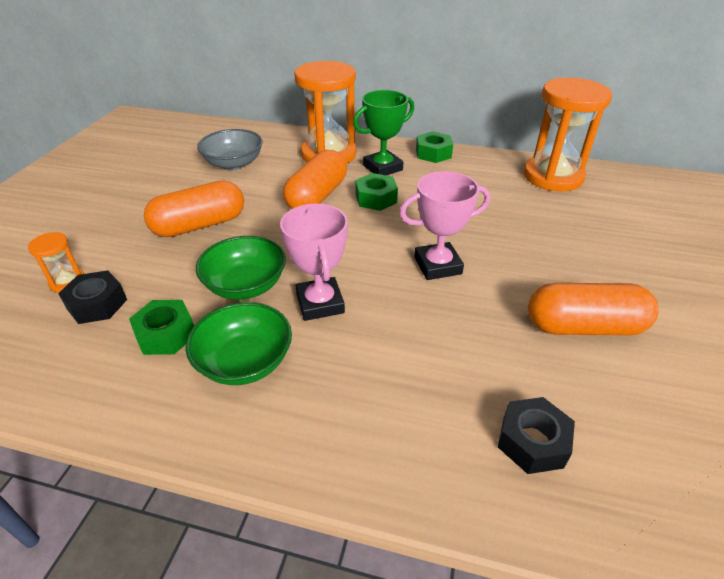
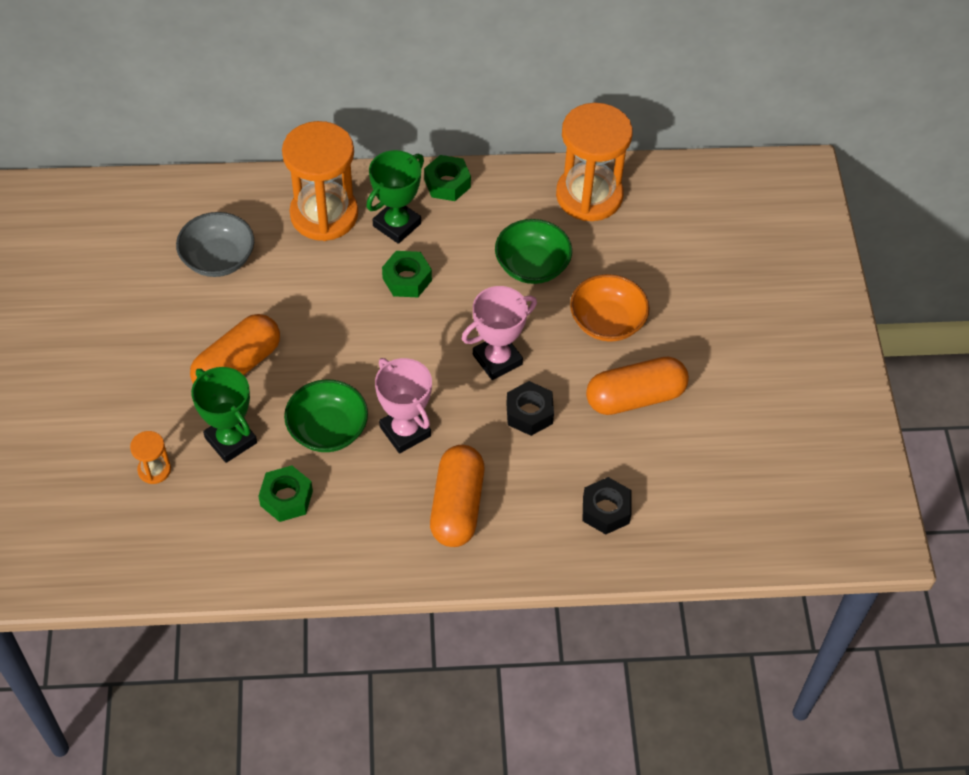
camera: 20 degrees left, 15 degrees up
black nut [58,270,127,324] -> black nut moved to [506,381,554,436]
green bowl [186,302,292,385] -> green bowl moved to [495,219,572,284]
orange capsule [283,150,347,209] -> orange capsule moved to [430,445,484,547]
none -> green trophy [191,367,257,463]
none -> orange bowl [570,274,650,342]

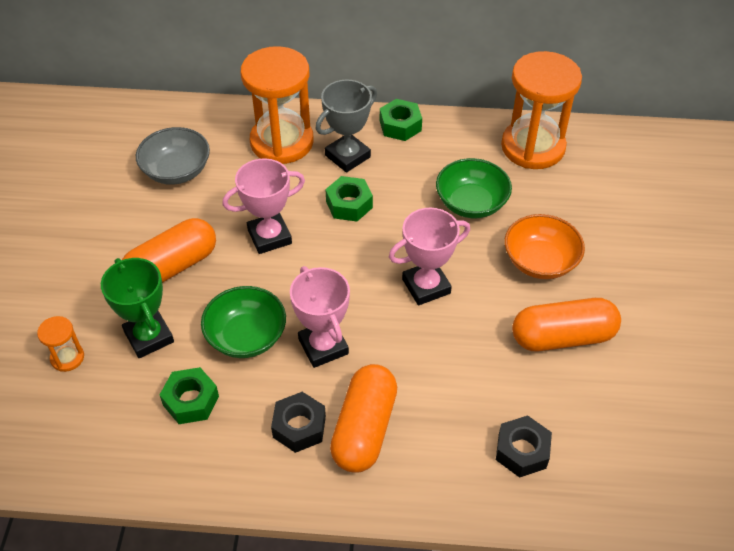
camera: 10 degrees right, 5 degrees down
green trophy [367,150,424,244] -> grey trophy [316,80,377,173]
black nut [506,381,554,436] -> black nut moved to [271,392,326,453]
none -> pink trophy [222,158,305,254]

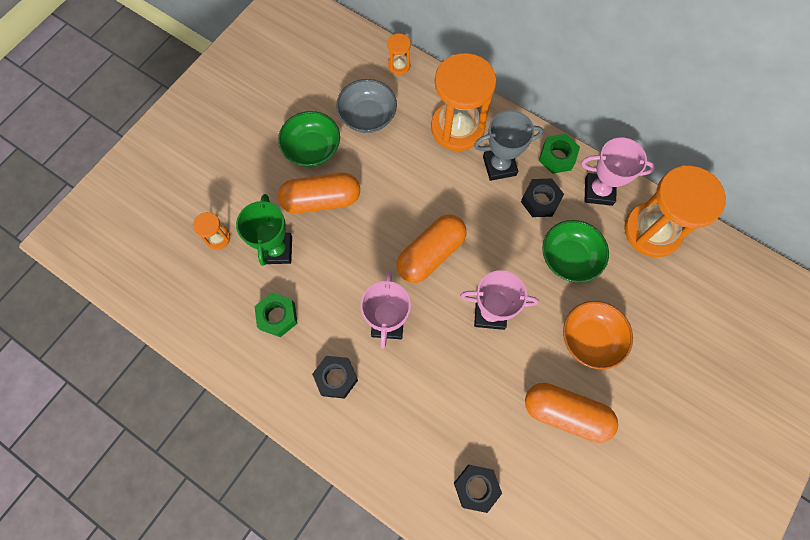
camera: 30 degrees right, 20 degrees up
green bowl [201,286,286,358] -> green bowl moved to [278,111,340,167]
pink trophy [222,158,305,254] -> pink trophy moved to [581,138,656,206]
green nut [325,176,373,221] -> none
orange capsule [330,364,397,473] -> orange capsule moved to [396,214,466,283]
none -> orange hourglass [387,33,411,75]
none -> black nut [521,179,564,217]

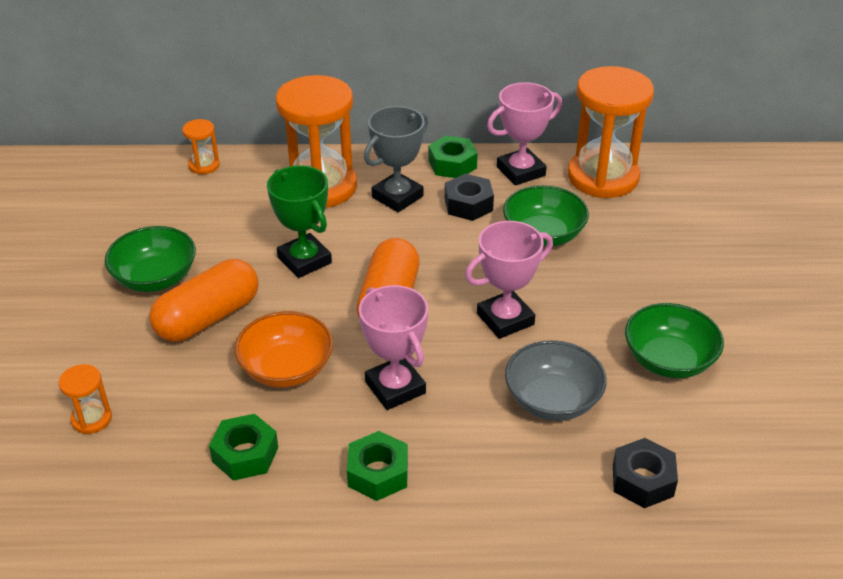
camera: 35 degrees left, 30 degrees down
green trophy [236,194,292,266] -> green trophy moved to [267,165,332,278]
black nut [312,356,358,399] -> green nut [347,431,408,501]
grey bowl [336,79,397,133] -> grey bowl moved to [505,340,607,421]
orange capsule [525,383,618,443] -> green bowl [625,303,724,378]
orange bowl [563,301,633,370] -> orange bowl moved to [234,311,333,388]

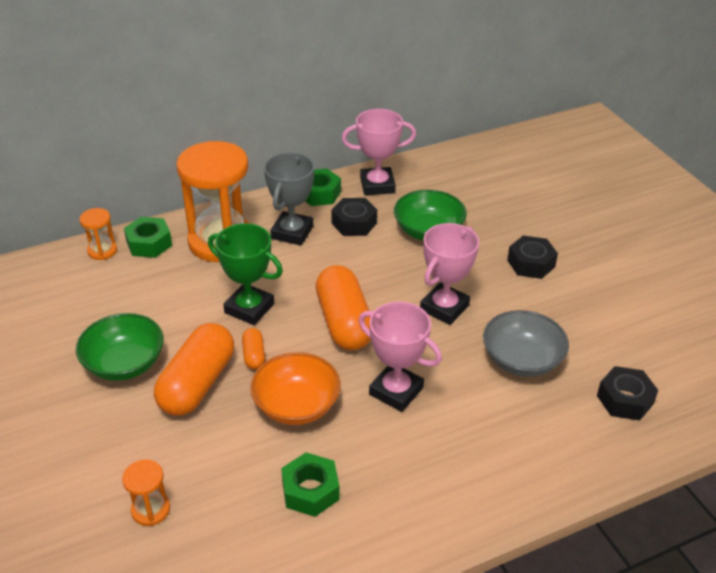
camera: 25 degrees left, 0 degrees up
green nut [347,431,408,501] -> green nut moved to [124,217,172,258]
pink trophy [487,82,562,186] -> pink trophy turned 45 degrees clockwise [342,109,416,195]
orange hourglass [568,66,654,198] -> none
green bowl [625,303,724,378] -> none
none -> orange capsule [242,328,265,369]
none -> black nut [507,235,558,279]

